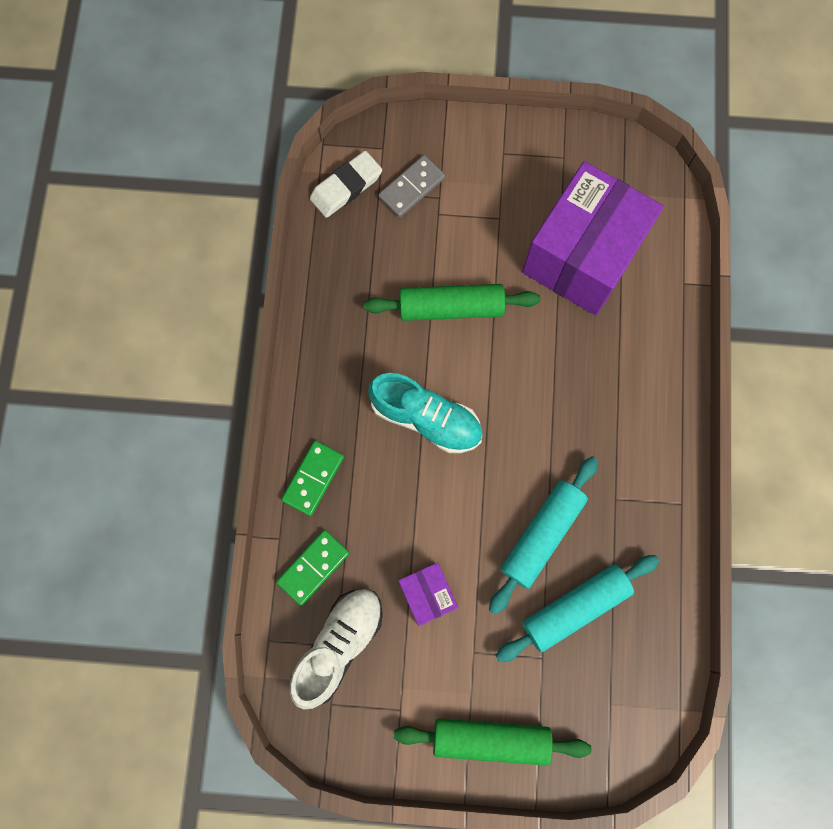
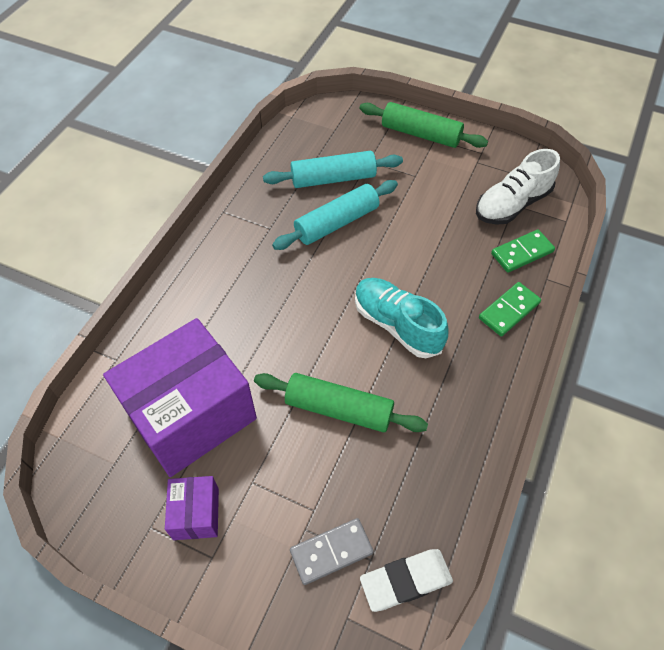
camera: 160 degrees left, 20 degrees down
purple box [398,562,458,626] -> purple box moved to [165,476,219,540]

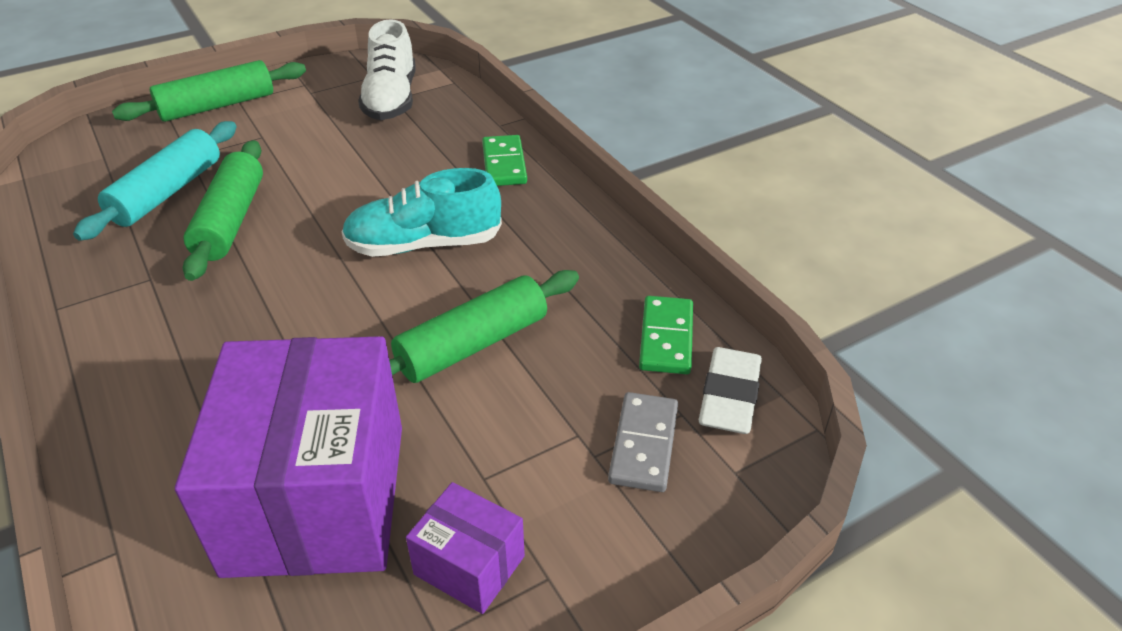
camera: 55 degrees left, 15 degrees down
turquoise rolling pin [272,180,398,250] -> green rolling pin [183,140,263,281]
green domino [491,229,555,273] -> green domino moved to [639,296,693,374]

